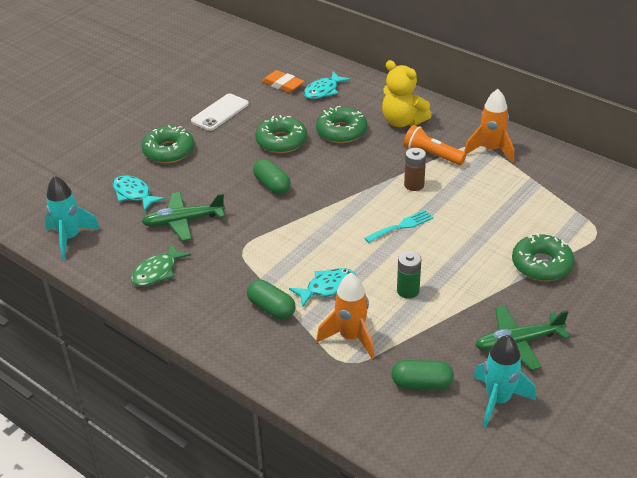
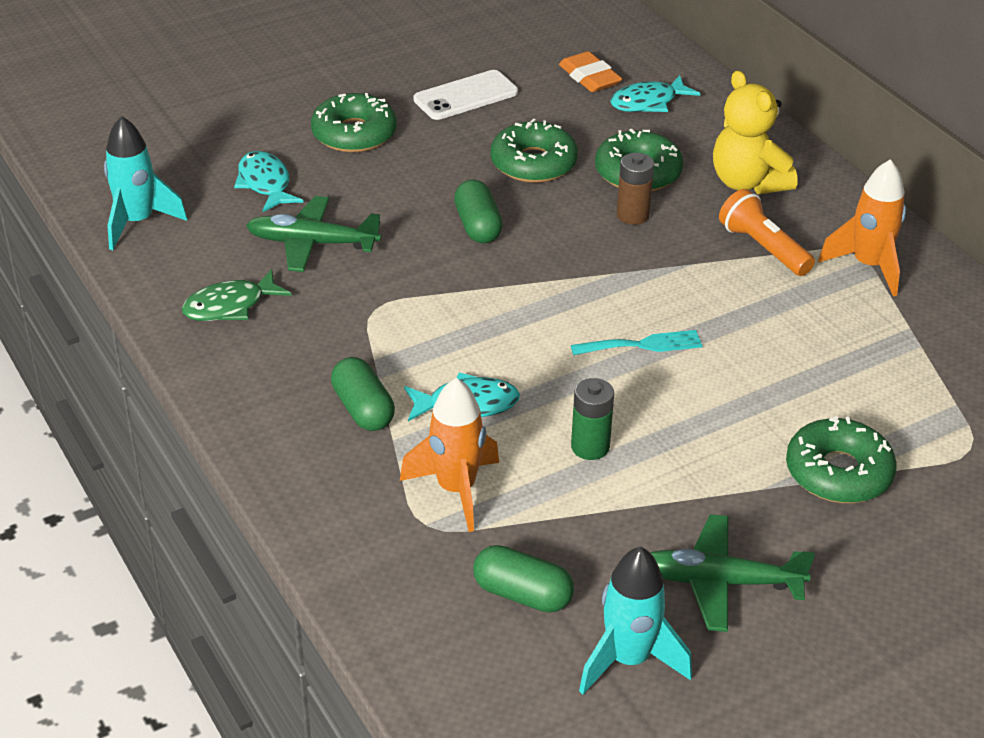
camera: 20 degrees right, 0 degrees up
brown battery [404,148,426,191] -> brown battery moved to [617,153,654,225]

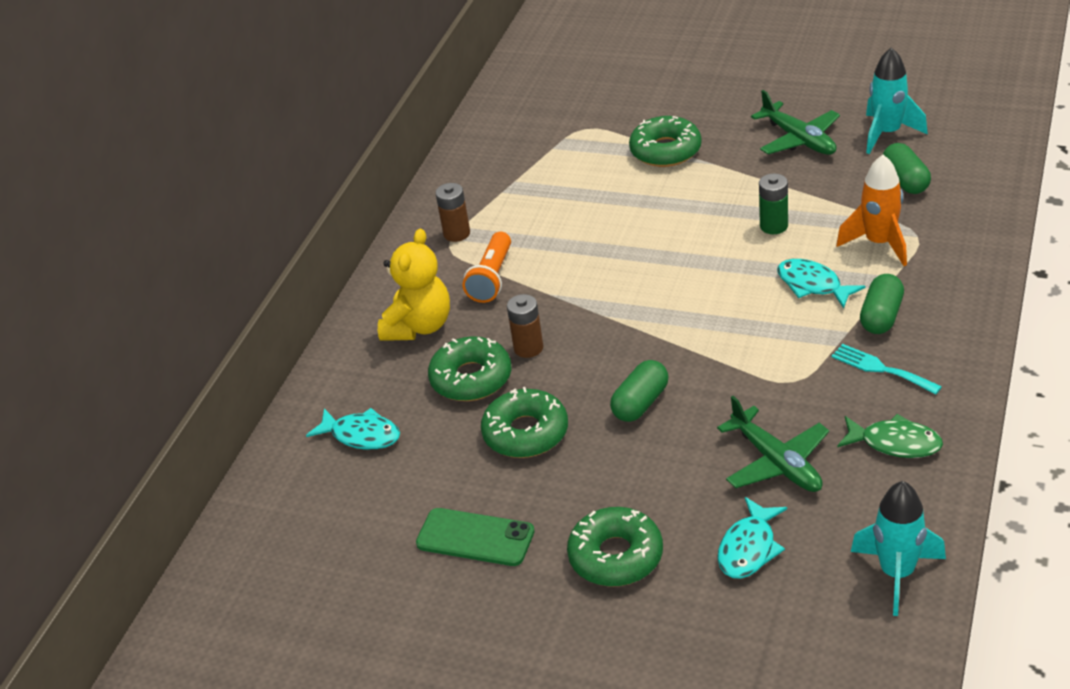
camera: 125 degrees left, 0 degrees up
white phone [413,70,518,120] -> green phone [416,508,535,566]
orange eraser [559,51,622,92] -> none
turquoise fork [571,330,703,355] -> turquoise fork moved to [832,344,942,395]
orange rocket [818,159,906,296] -> brown battery [435,183,470,242]

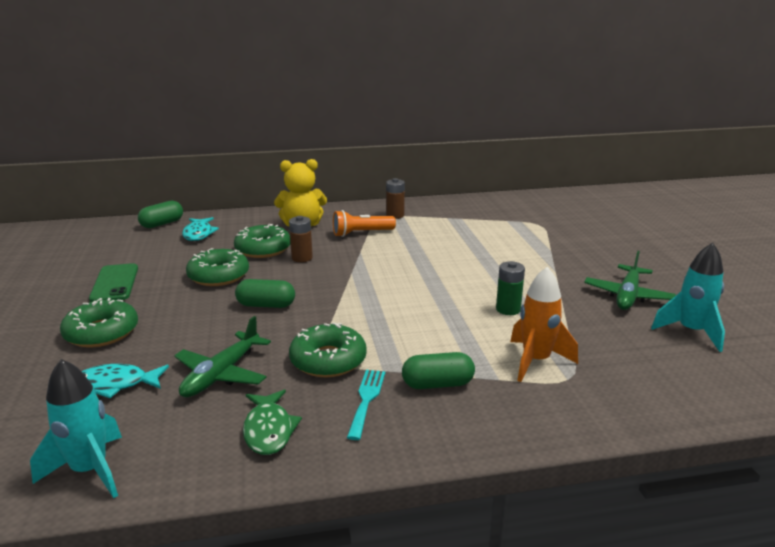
camera: 55 degrees right, 15 degrees down
green donut [629,116,701,167] -> green donut moved to [289,322,367,377]
turquoise fish [777,259,865,309] -> none
green capsule [883,143,931,194] -> green capsule moved to [138,201,183,228]

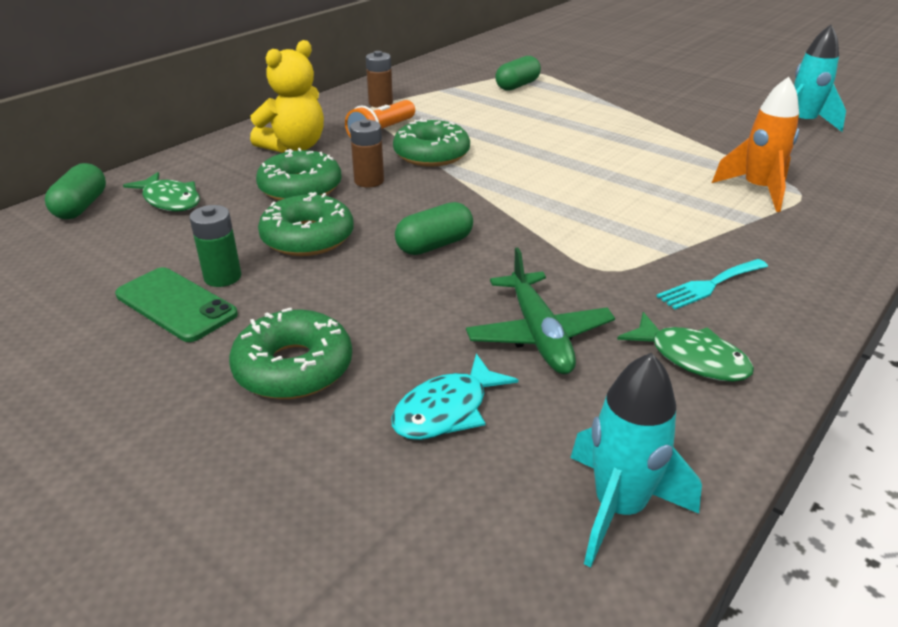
camera: 40 degrees left, 10 degrees up
turquoise fish [182,217,219,241] -> green fish [123,172,200,212]
green donut [289,322,367,377] -> green donut moved to [393,119,470,167]
turquoise fork [347,370,385,440] -> turquoise fork turned 90 degrees counterclockwise [656,259,768,309]
green capsule [402,352,475,389] -> green capsule moved to [495,56,541,91]
green battery [496,261,525,315] -> green battery moved to [189,205,241,287]
green plane [584,251,676,310] -> none

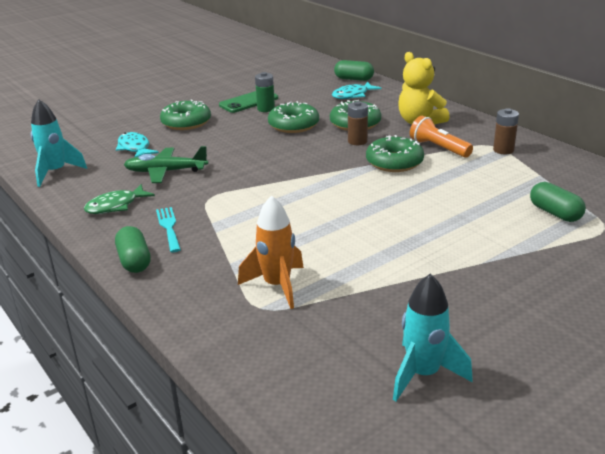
camera: 105 degrees right, 5 degrees down
green fish [123,172,200,212] -> turquoise fish [332,82,381,99]
green capsule [395,202,473,255] -> green capsule moved to [115,226,151,273]

